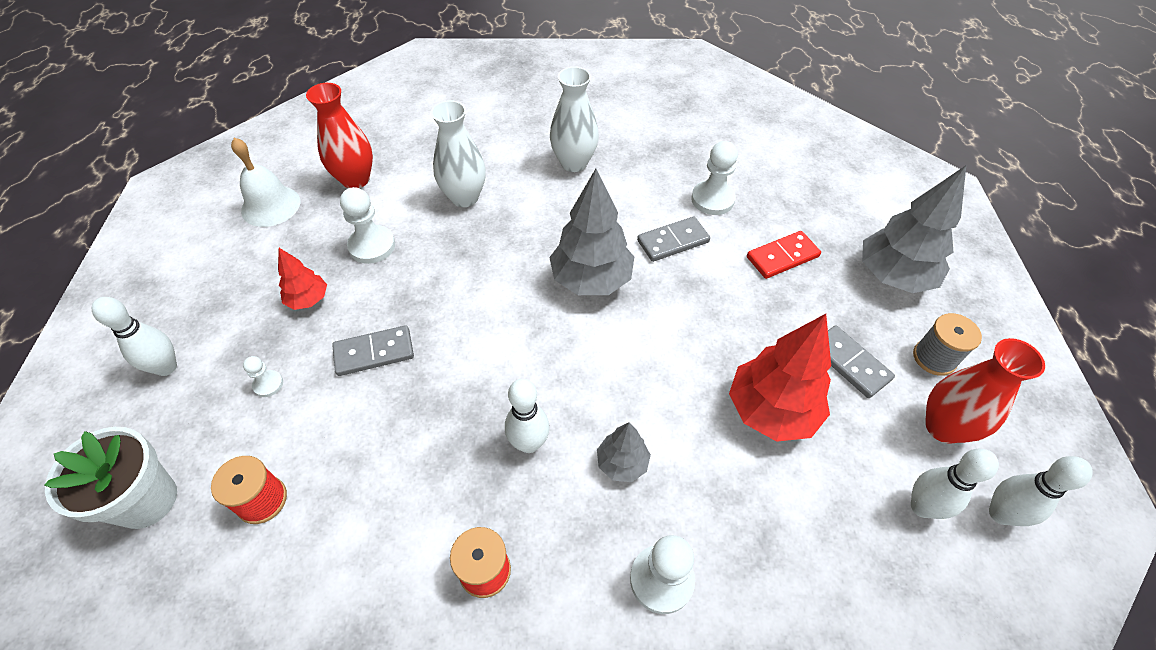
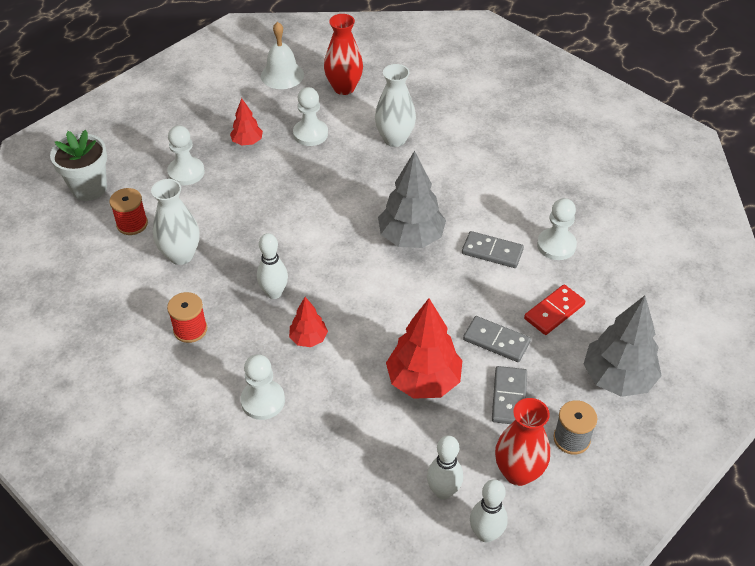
camera: 45 degrees right, 5 degrees down
white bowling pin [92,297,177,376] -> none
white pawn [243,356,283,397] -> white pawn [167,125,205,185], size x1.86
grey domino [332,325,414,376] -> grey domino moved to [463,316,531,362]
white vase [550,67,599,172] -> white vase moved to [151,179,200,265]
grey tree [597,422,651,482] -> red tree [289,297,328,347]
red domino [747,231,821,279] -> red domino turned 60 degrees counterclockwise [524,284,585,335]

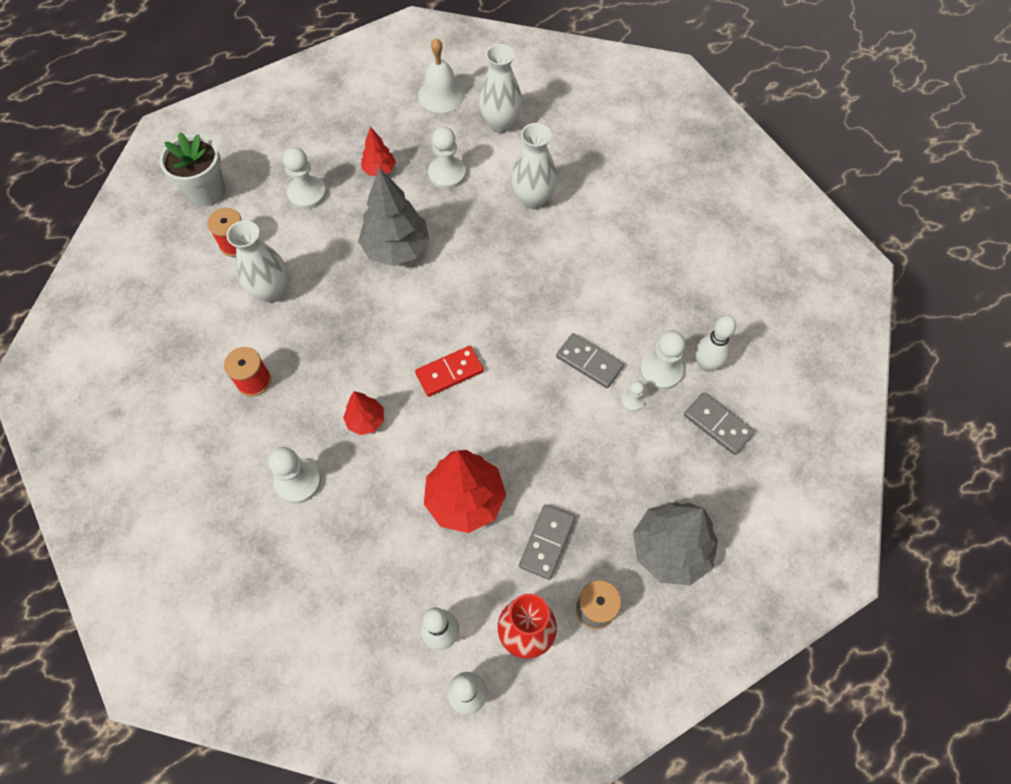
camera: 15 degrees right, 15 degrees up
white bowling pin [257,233,288,299] -> white bowling pin moved to [695,315,736,372]
red vase [324,14,363,95] -> white vase [479,44,522,133]
grey tree [378,151,446,248] -> grey tree moved to [358,167,429,266]
grey domino [463,316,531,362] -> grey domino moved to [684,393,755,455]
red domino [524,284,585,335] -> red domino moved to [415,346,484,397]
none -> white pawn [621,381,645,412]

